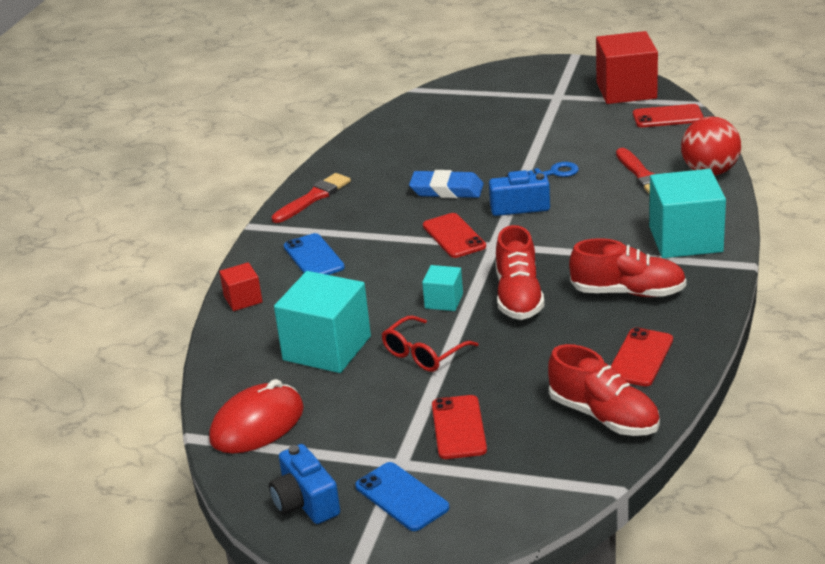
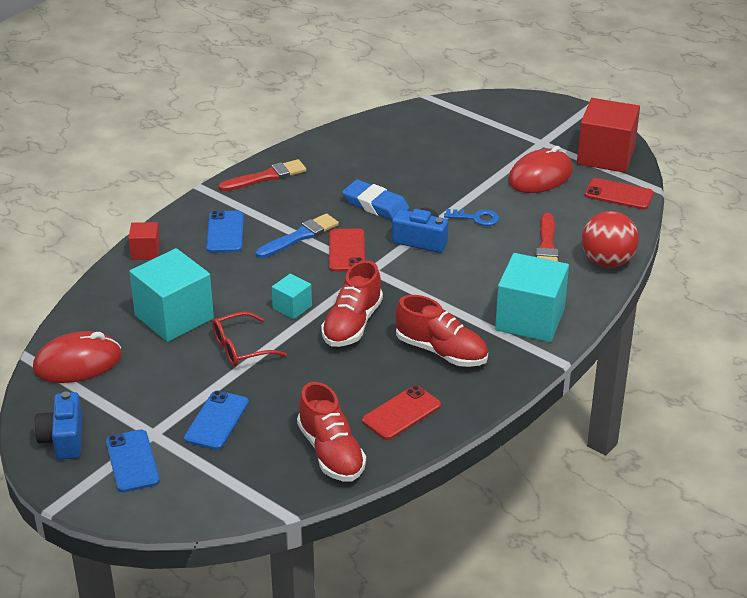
camera: 20 degrees right, 5 degrees up
red phone [432,395,487,459] -> blue phone [184,391,249,450]
none -> blue brush [256,213,339,258]
none -> red mouse [508,146,573,193]

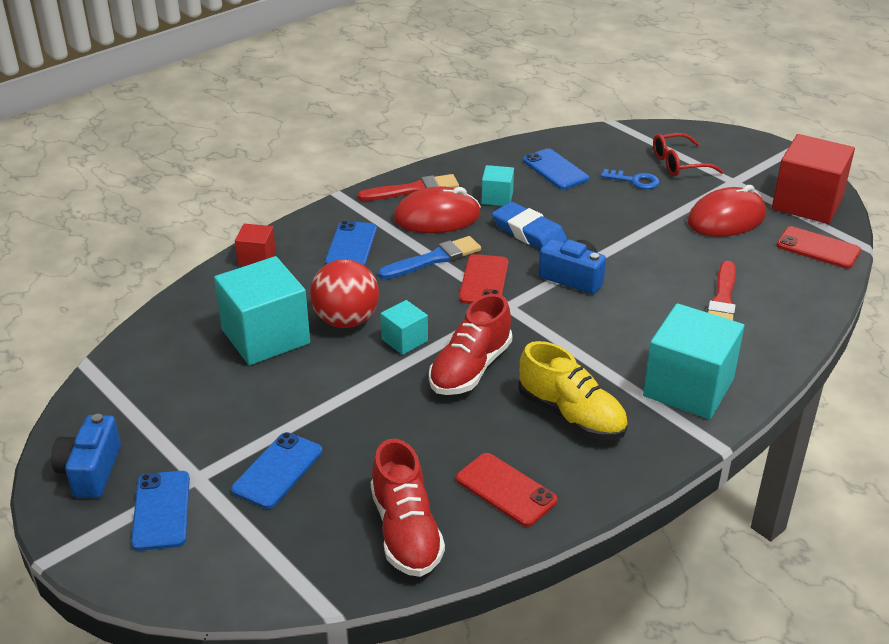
camera: 10 degrees right, 0 degrees up
red mouse [33,331,122,383] -> red mouse moved to [393,186,481,233]
red glasses [212,312,287,366] -> red glasses moved to [653,133,724,176]
red phone [362,385,441,440] -> red phone turned 75 degrees clockwise [456,453,557,527]
red shoe [395,295,488,367] -> yellow shoe [518,341,628,440]
blue key [444,209,499,226] -> blue key moved to [601,169,659,189]
red ball [582,211,639,267] -> red ball moved to [310,259,379,328]
none -> turquoise cube [481,165,514,206]
none -> blue phone [523,148,589,189]

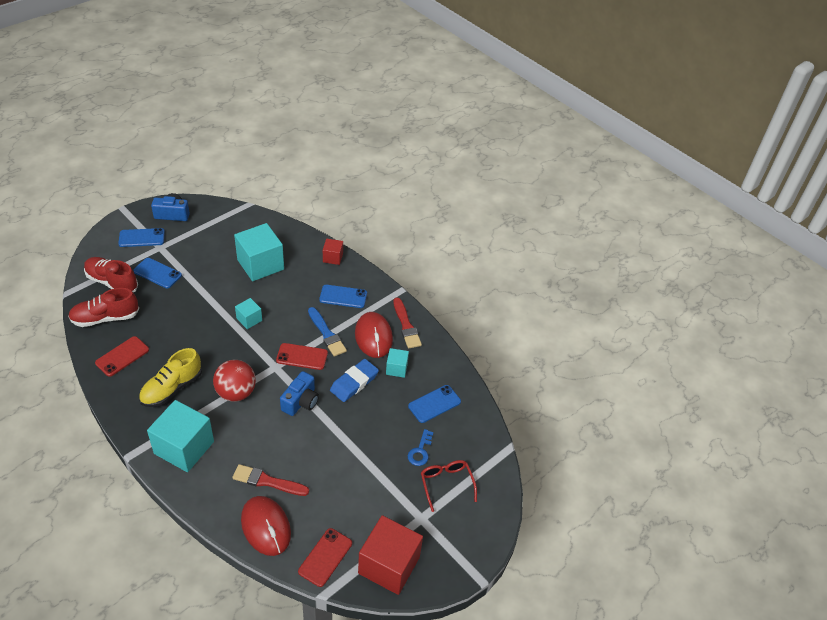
camera: 85 degrees right, 10 degrees up
red ball [310,259,379,328] -> red ball moved to [213,360,256,402]
red shoe [429,294,512,395] -> red shoe moved to [84,257,138,292]
red mouse [687,185,766,237] -> red mouse moved to [241,496,291,556]

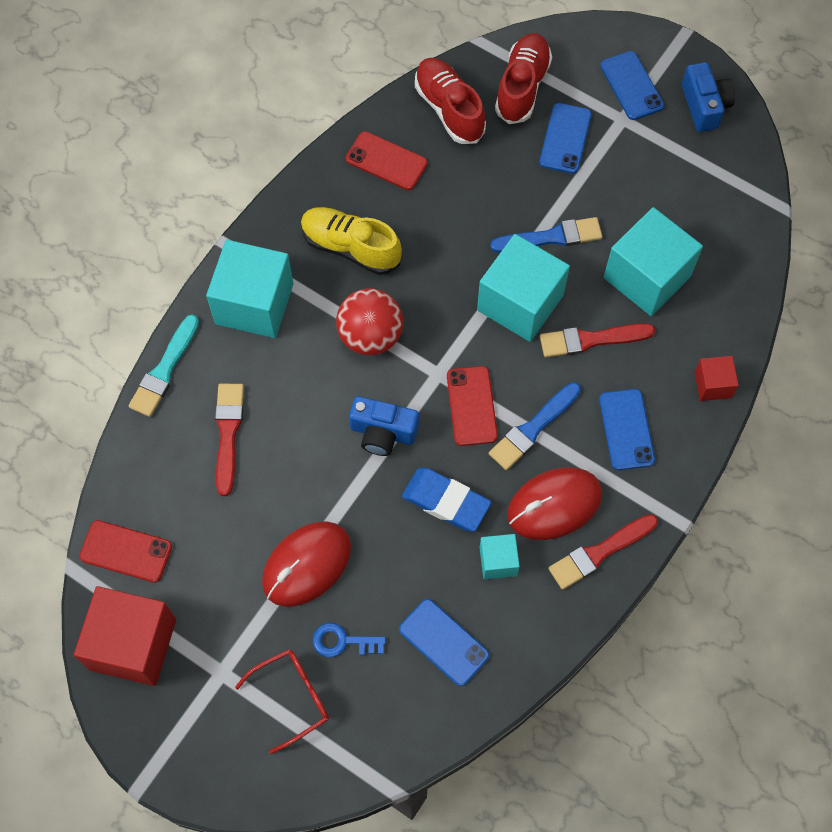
camera: 80 degrees right, 20 degrees up
turquoise cube [235,298,262,329] -> turquoise cube [477,234,570,342], size x2.01
red mouse [241,496,291,556] -> red mouse moved to [262,521,351,607]
none -> turquoise brush [128,315,199,417]
none -> blue brush [490,217,602,253]
none -> red brush [540,323,655,358]

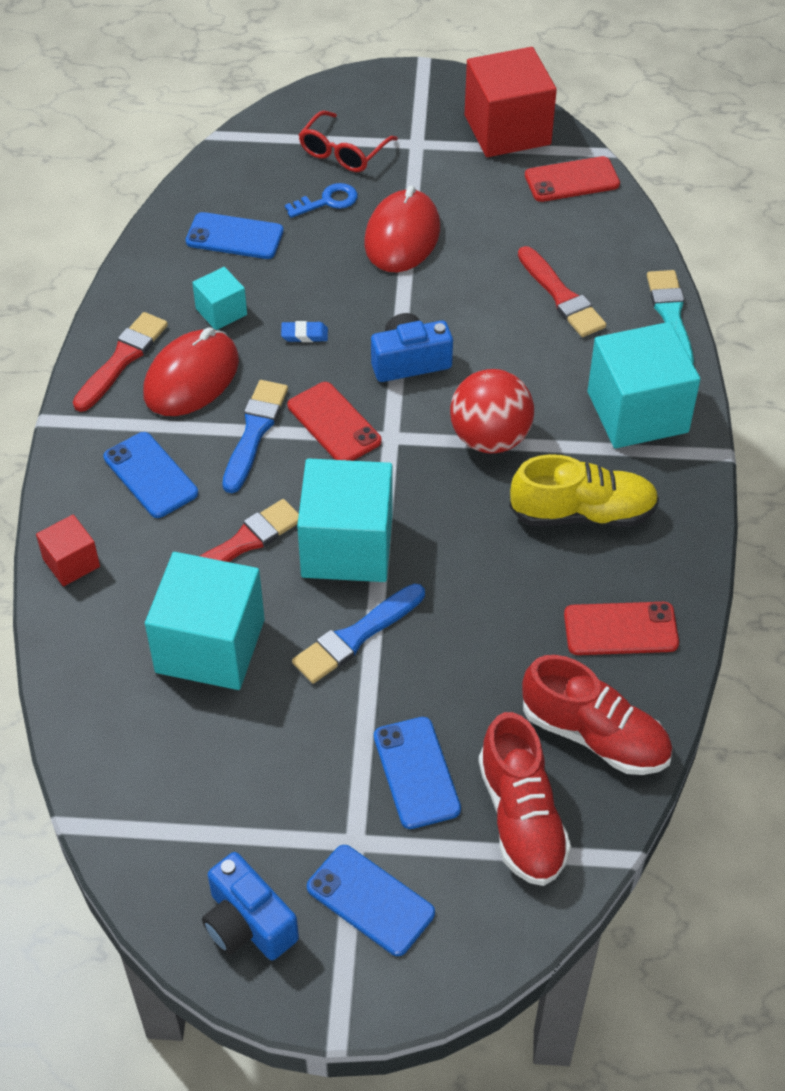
camera: 150 degrees right, 15 degrees down
blue eraser [402,468,491,532] -> blue eraser [281,321,328,342], size x0.48

